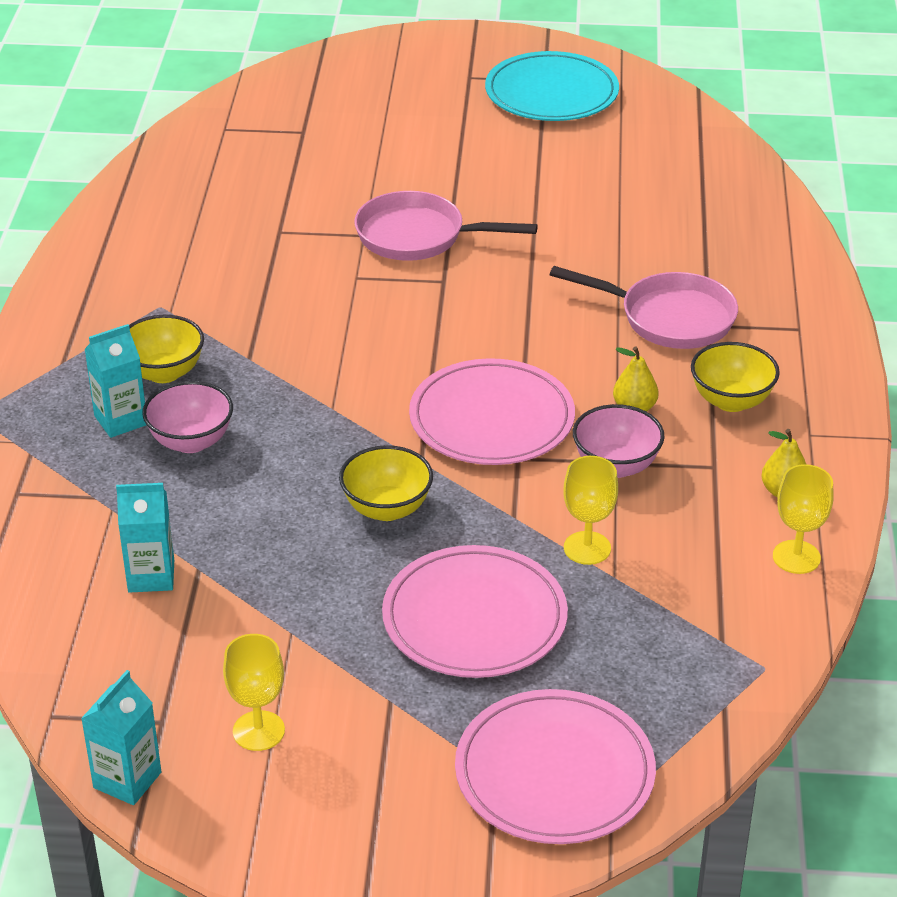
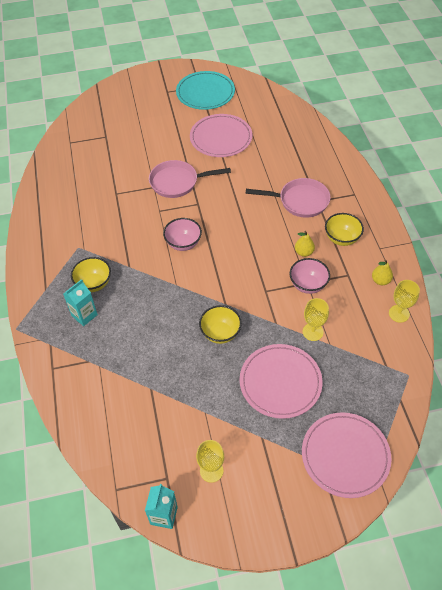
camera: 15 degrees left, 15 degrees up
turquoise carton [116,483,174,593] -> none
pink bowl [142,381,233,453] -> pink bowl moved to [163,218,202,251]
pink plate [409,358,575,465] -> pink plate moved to [190,114,252,157]

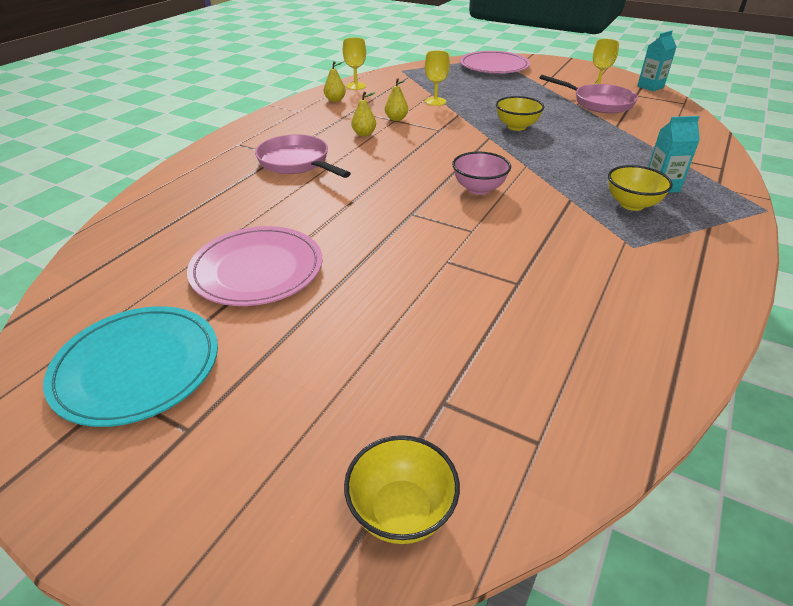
camera: 140 degrees left, 15 degrees down
pink pan [149,160,231,198] -> pink pan moved to [540,75,638,113]
pink plate [240,344,322,419] -> none
pink bowl [290,258,330,294] -> yellow pear [385,78,408,121]
yellow bowl [325,213,364,246] -> yellow bowl moved to [344,435,460,544]

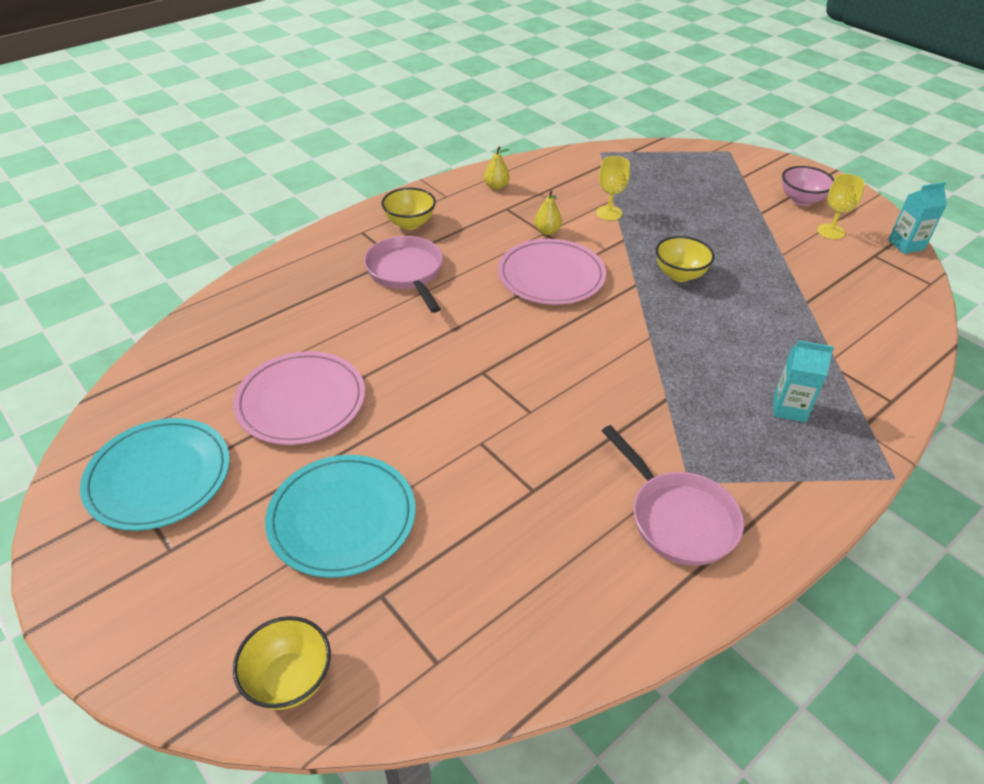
camera: 20 degrees right, 5 degrees up
yellow goblet [343,38,366,90] -> none
yellow pear [351,92,376,136] -> none
pink bowl [452,152,511,195] -> pink bowl moved to [782,166,834,206]
pink plate [460,51,530,73] -> pink plate moved to [498,239,606,305]
pink pan [540,75,638,113] -> pink pan moved to [602,425,744,566]
yellow bowl [608,165,673,211] -> yellow bowl moved to [381,188,436,230]
none -> turquoise plate [265,455,416,578]

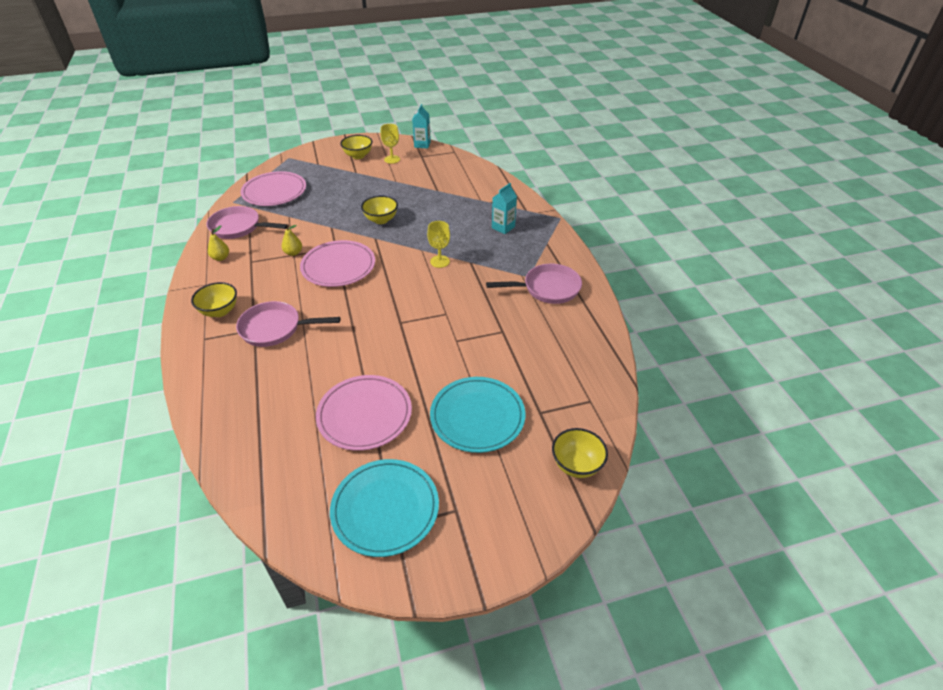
camera: 65 degrees left, 0 degrees up
yellow goblet [596,156,630,220] -> yellow goblet moved to [427,221,450,268]
pink bowl [782,166,834,206] -> yellow bowl [340,135,372,159]
none -> pink pan [206,206,288,239]
none -> pink plate [240,171,306,206]

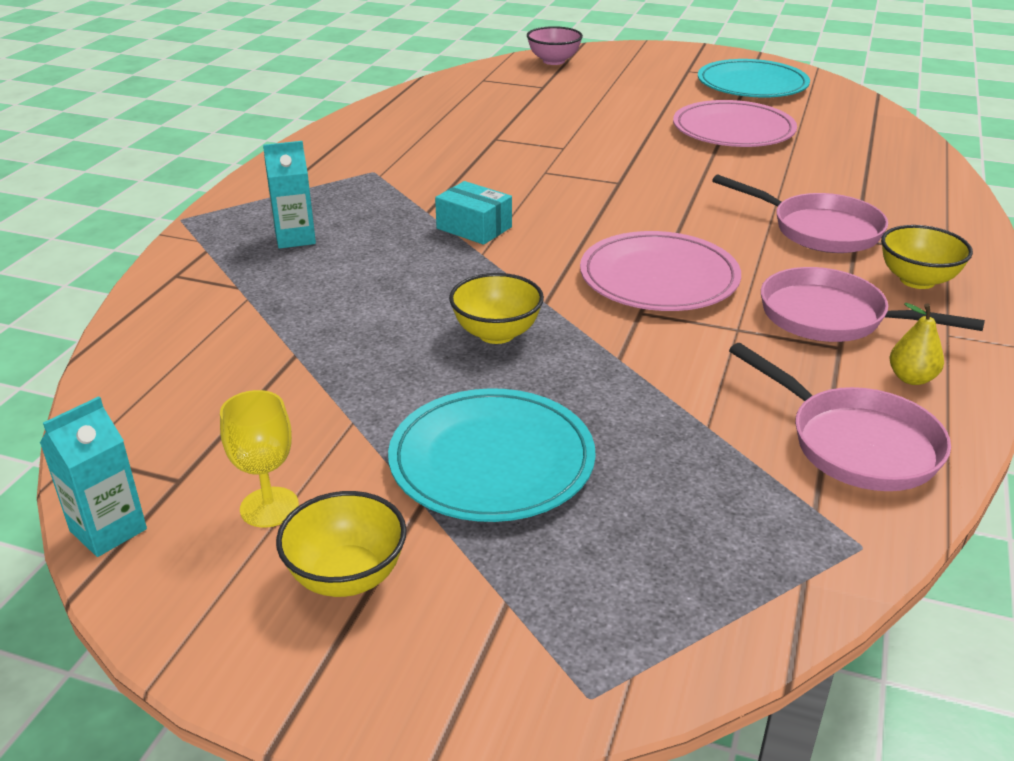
camera: 145 degrees left, 10 degrees down
pink plate [240,171,306,206] -> none
yellow pear [281,224,302,256] -> none
yellow goblet [427,221,450,268] -> turquoise box [435,181,512,245]
turquoise plate [430,377,525,453] -> turquoise plate moved to [388,388,596,522]
pink pan [486,264,582,304] -> pink pan moved to [761,267,985,342]
yellow bowl [552,428,608,478] -> pink bowl [527,26,583,65]

